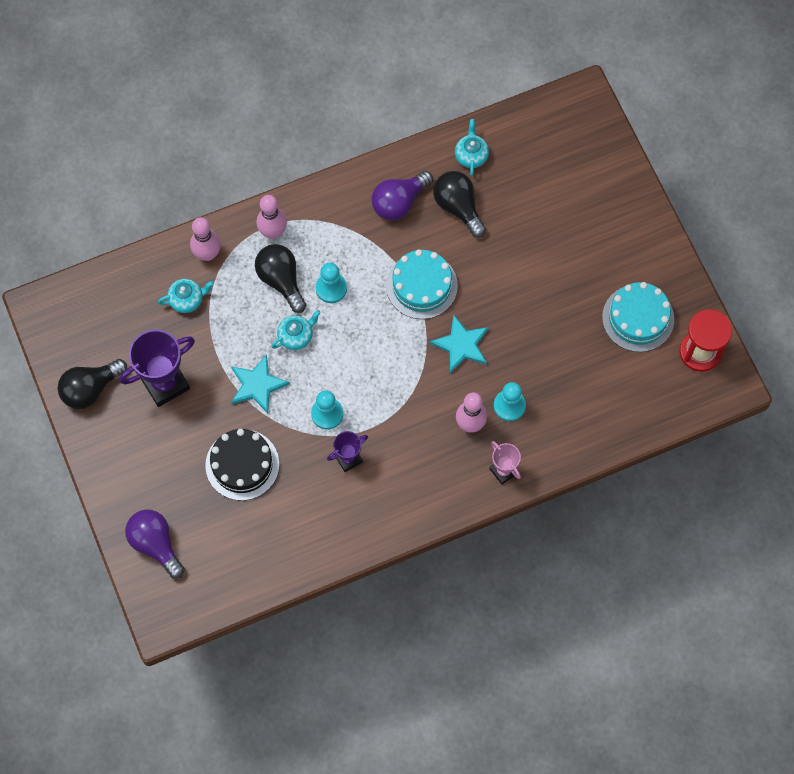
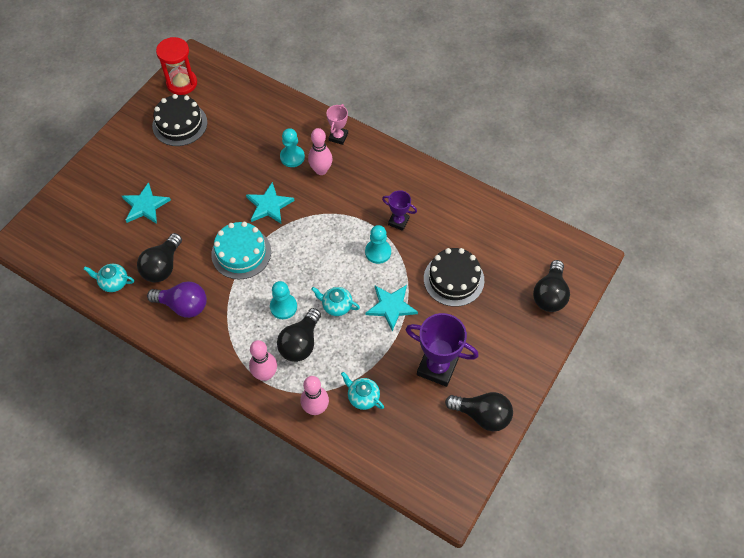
camera: 125 degrees left, 10 degrees down
purple light bulb [125,510,185,578] -> black light bulb [533,260,570,312]
turquoise teapot [455,119,489,176] -> turquoise teapot turned 45 degrees clockwise [83,264,134,292]
turquoise cake [602,282,674,352] -> black cake [152,94,207,146]
none -> turquoise star [122,182,171,224]

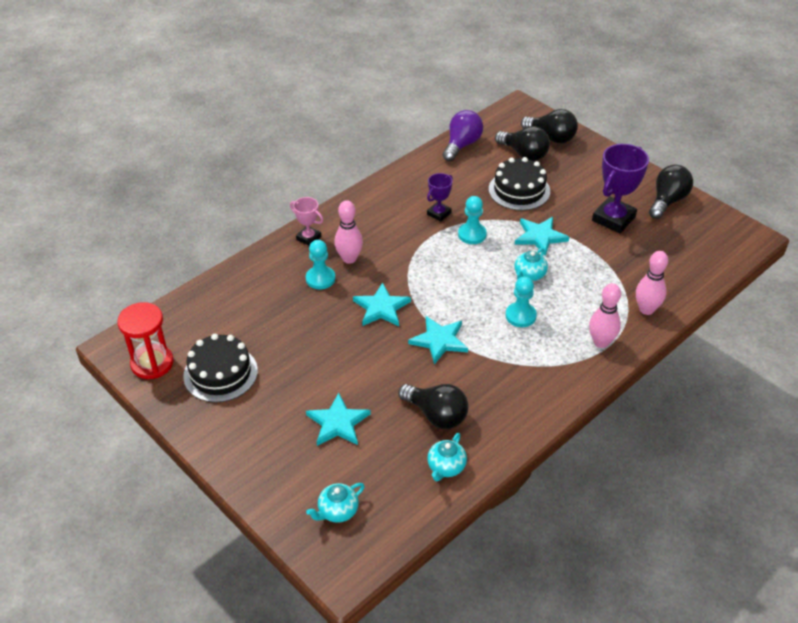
camera: 75 degrees left, 15 degrees down
purple light bulb [147,281,207,318] -> purple light bulb moved to [443,110,483,161]
turquoise cake [211,222,271,279] -> turquoise star [408,316,468,364]
black light bulb [277,308,321,362] -> black light bulb moved to [495,126,550,161]
turquoise teapot [341,372,384,410] -> turquoise teapot moved to [306,483,365,523]

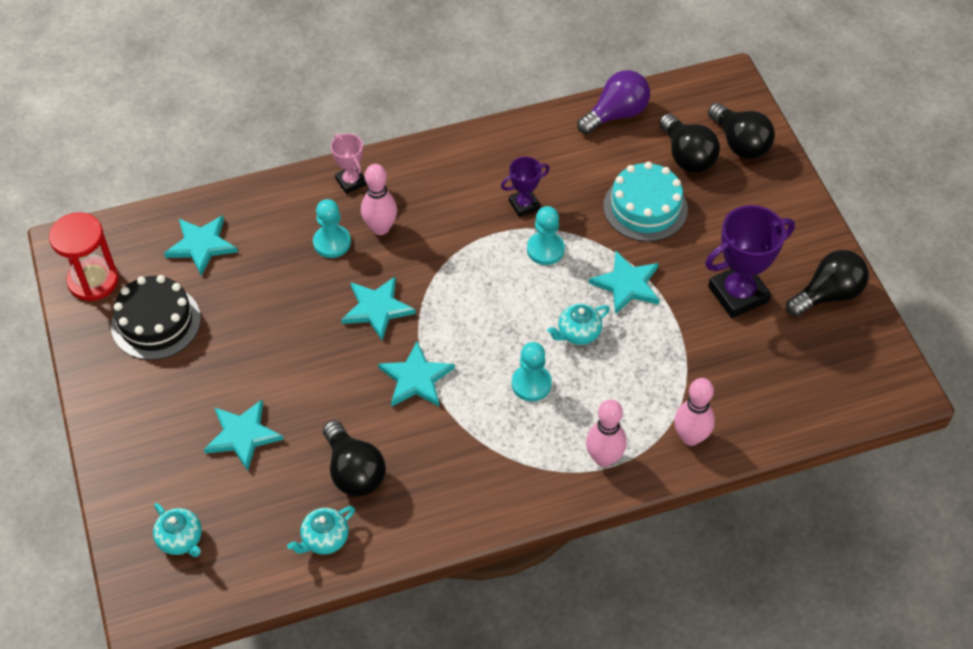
camera: 25 degrees right, 10 degrees up
turquoise teapot [306,483,365,523] -> turquoise teapot turned 120 degrees counterclockwise [153,503,202,557]
black cake [489,157,550,211] -> turquoise cake [603,162,688,242]
none -> turquoise star [164,215,238,276]

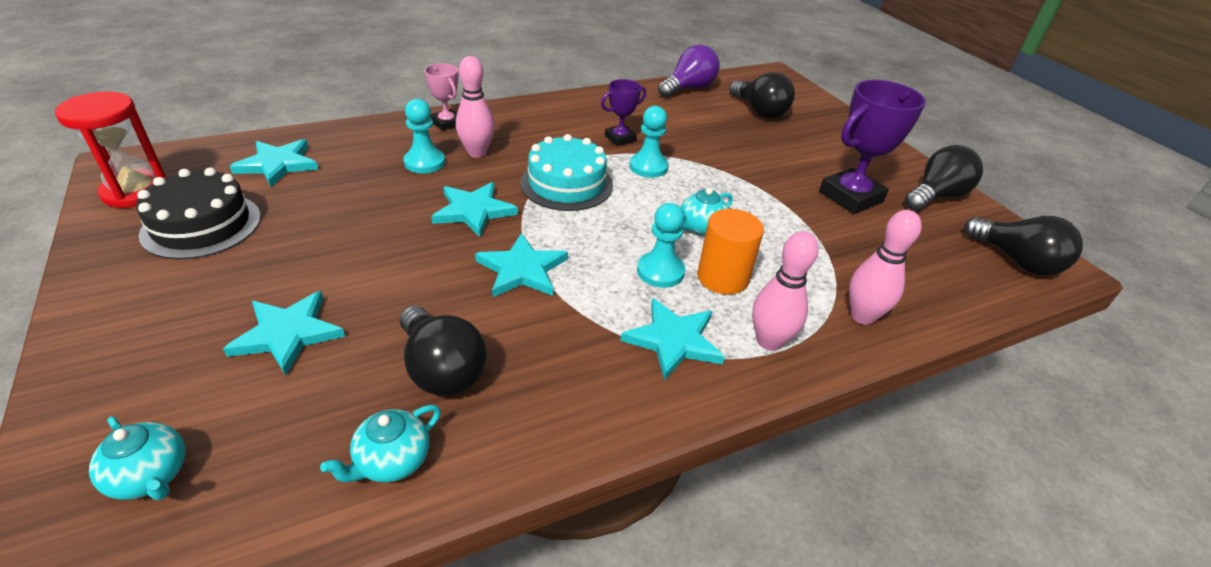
camera: 10 degrees left, 15 degrees down
turquoise star [589,251,660,314] -> turquoise star moved to [620,298,725,380]
turquoise cake [603,162,688,242] -> turquoise cake moved to [520,134,613,211]
black light bulb [708,103,775,159] -> black light bulb moved to [964,216,1083,275]
none -> orange cylinder [697,209,764,295]

